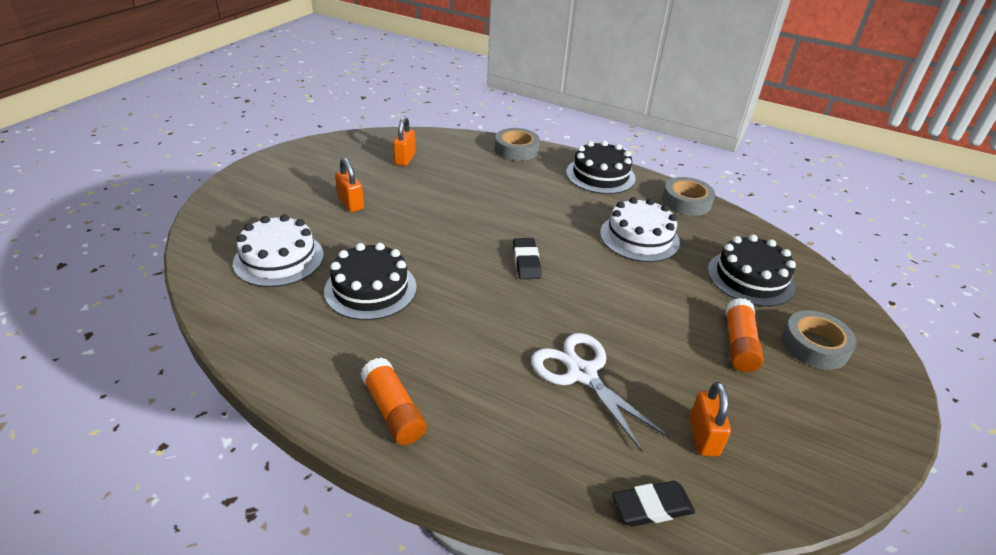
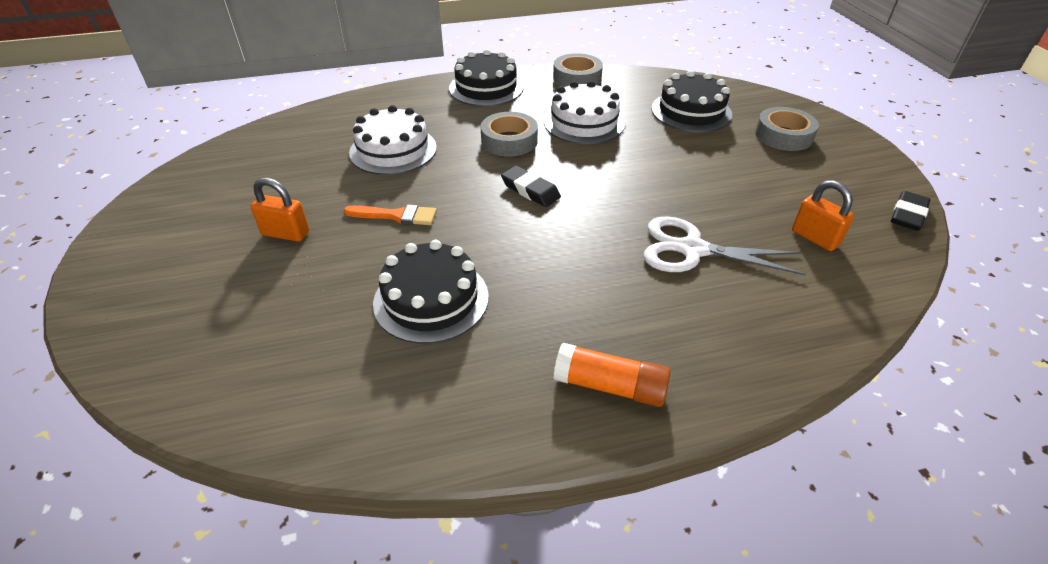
camera: 40 degrees left, 5 degrees up
white cake [233,214,324,287] -> white cake moved to [349,105,437,175]
orange padlock [393,117,416,166] -> none
grey tape [495,128,540,161] -> grey tape moved to [480,112,538,157]
black eraser [612,481,695,526] -> black eraser moved to [891,191,931,231]
orange glue stick [726,298,764,372] -> none
none -> orange brush [344,205,437,225]

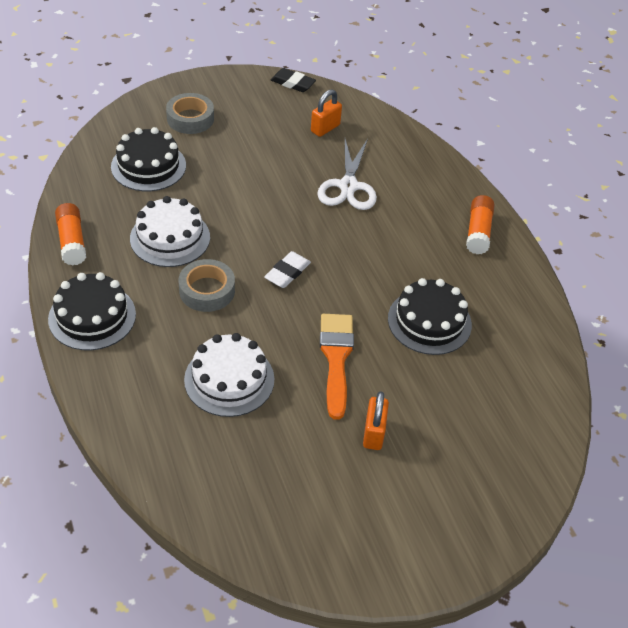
camera: 100 degrees left, 5 degrees up
orange brush [344,205,437,225] -> orange brush [320,314,354,420], size x1.55
black eraser [501,166,561,207] -> white eraser [264,251,311,288]
grey tape [553,53,603,87] -> orange glue stick [55,203,86,266]

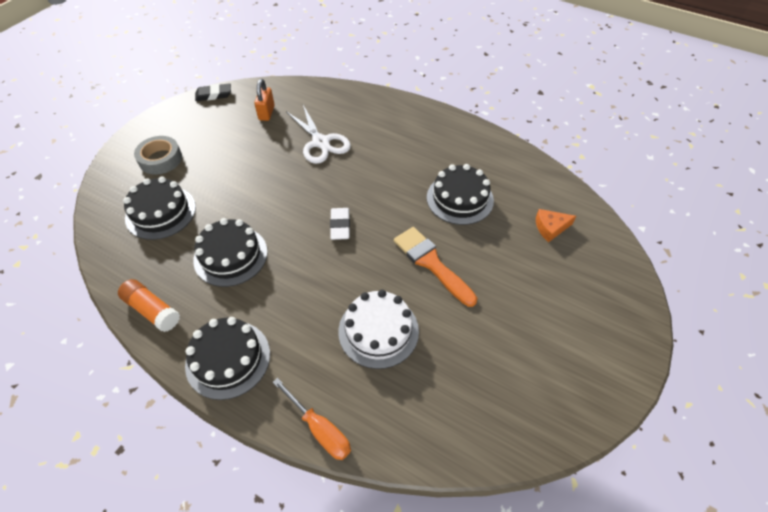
camera: 35 degrees left, 5 degrees up
white cake [130,196,210,267] -> black cake [193,218,268,287]
grey tape [178,259,235,312] -> none
orange padlock [363,391,389,450] -> none
orange glue stick [466,195,494,254] -> none
none -> orange screwdriver [273,378,351,460]
none -> orange cheese [536,209,576,242]

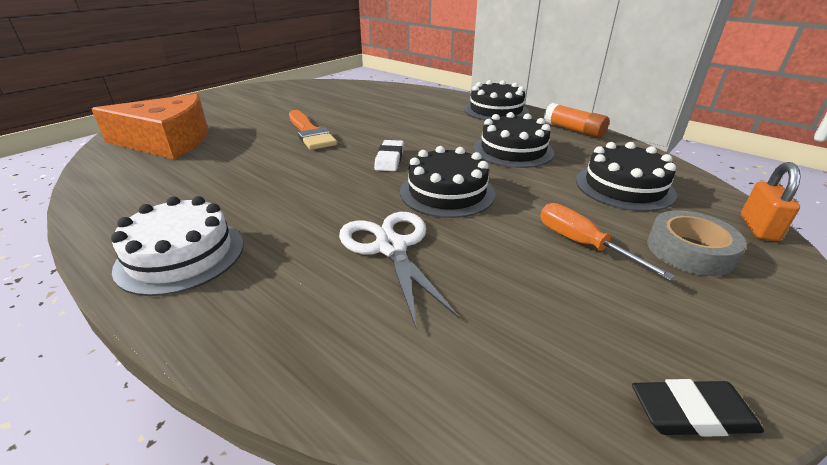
camera: 170 degrees left, 20 degrees down
orange padlock [254,79,275,121] -> orange padlock moved to [741,162,801,241]
orange screwdriver [273,378,351,460] -> orange screwdriver moved to [540,203,675,281]
white cake [338,290,419,369] -> white cake moved to [111,196,244,296]
black cake [427,164,494,225] -> black cake moved to [400,146,495,218]
orange cheese [536,209,576,242] -> orange cheese [92,94,208,159], size x2.40

